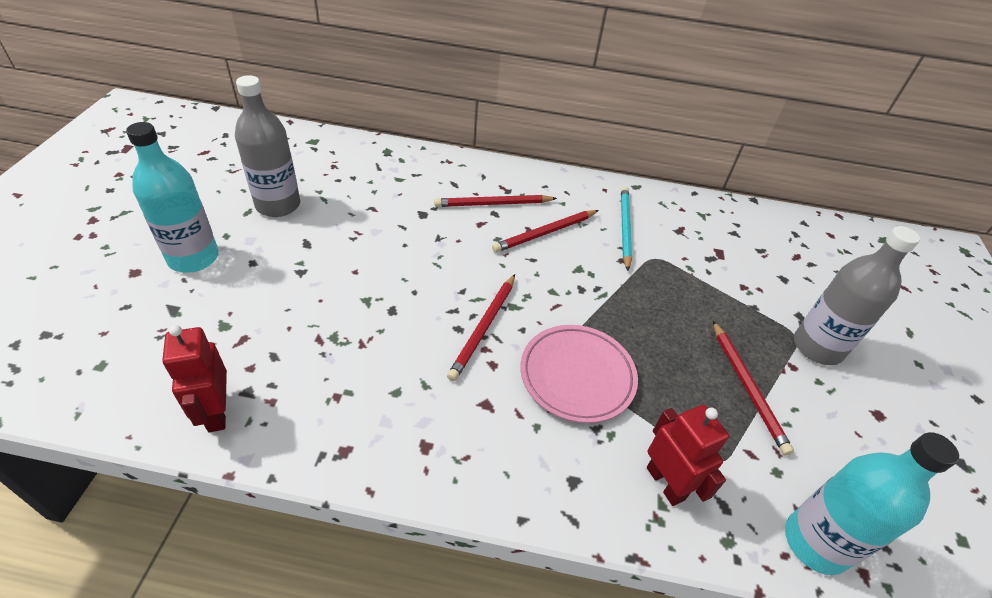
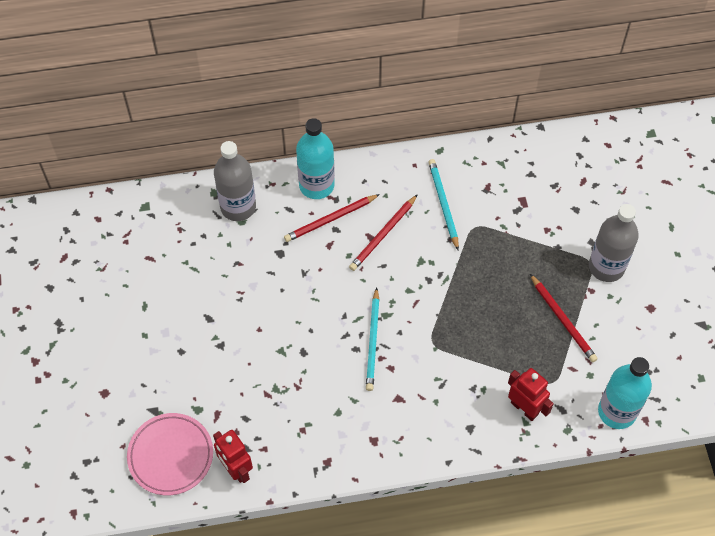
camera: 15 degrees left, 15 degrees up
turquoise bottle [126,122,219,273] -> turquoise bottle moved to [296,118,335,199]
grey bottle [235,75,300,217] -> grey bottle moved to [214,141,256,221]
red pencil [447,274,515,381] -> turquoise pencil [366,287,379,391]
pink plate [520,325,638,423] -> pink plate moved to [127,413,213,495]

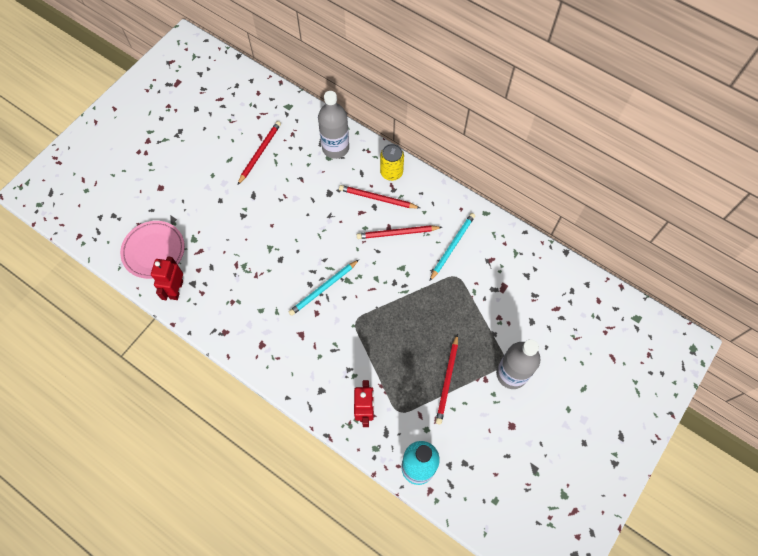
camera: 45 degrees right, 5 degrees up
turquoise bottle [296,118,335,199] -> yellow can [380,144,404,181]
none -> red pencil [238,121,281,185]

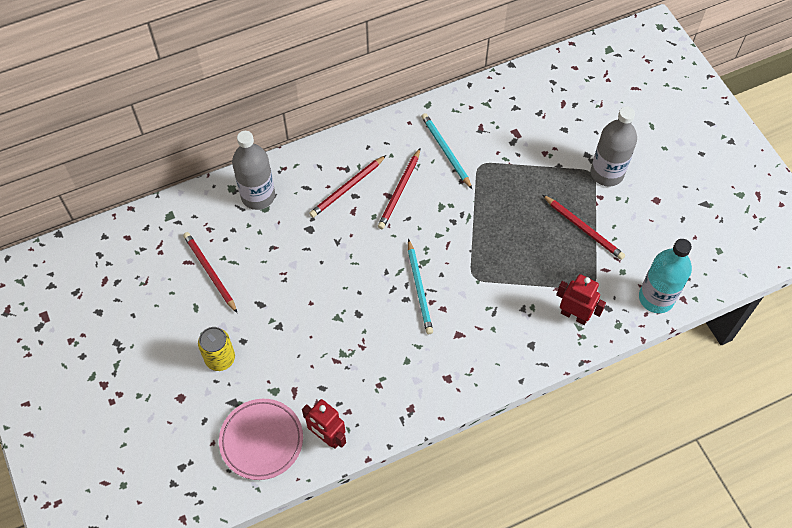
camera: 60 degrees left, 5 degrees down
yellow can [380,144,404,181] -> yellow can moved to [198,327,235,371]

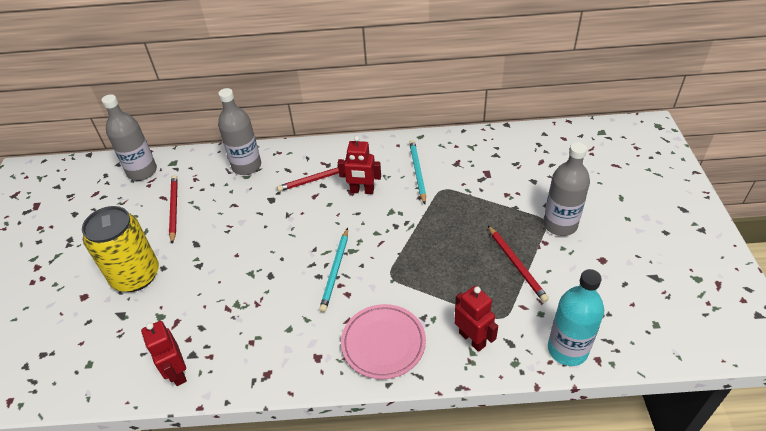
camera: 25 degrees right, 15 degrees down
yellow can [198,327,235,371] -> yellow can [82,206,159,292], size x1.74
pink plate [219,399,303,480] -> pink plate moved to [341,304,426,379]
red pencil [378,148,420,229] -> red robot [338,136,381,194]
none -> grey bottle [102,94,157,181]

